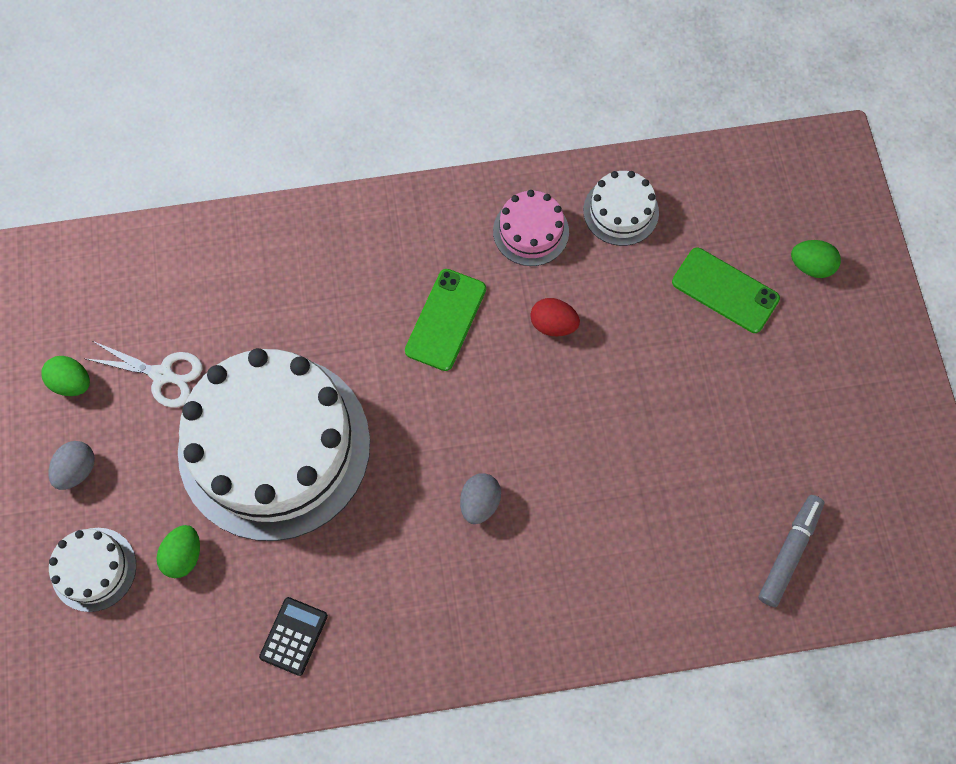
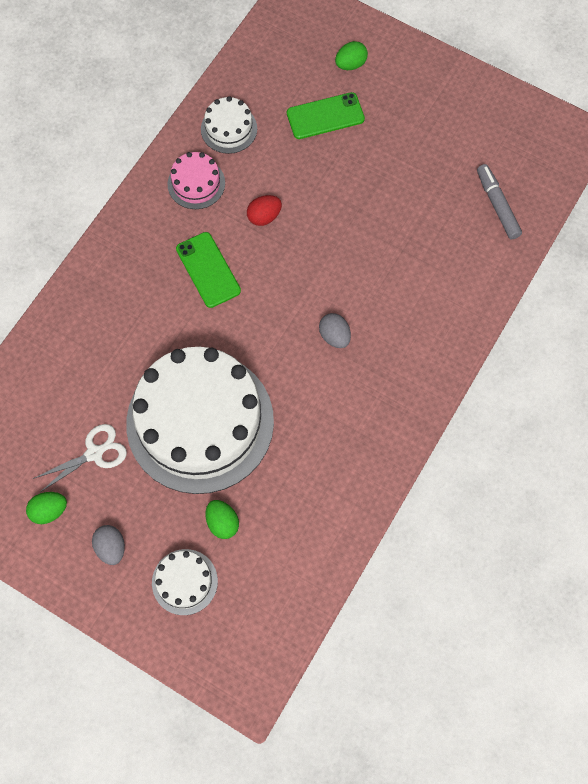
camera: 50 degrees left, 0 degrees up
black calculator [259,597,328,676] -> none

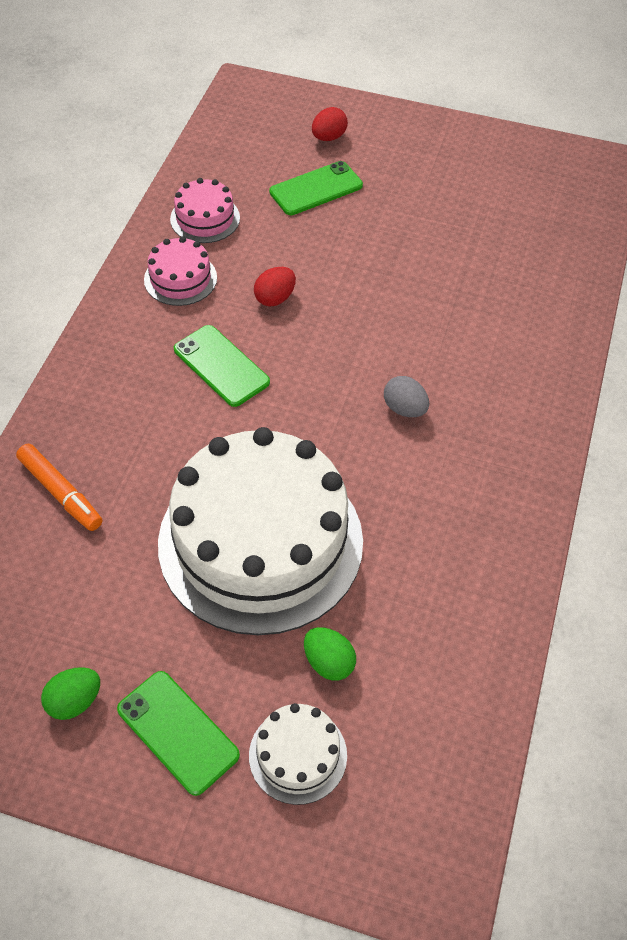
camera: 15 degrees left, 15 degrees down
white scissors [33,424,127,492] -> none
grey egg [92,525,125,565] -> green phone [117,671,240,796]
white cake [201,96,257,154] -> pink cake [170,178,240,243]
green egg [335,41,368,70] -> red egg [312,107,348,141]
grey marker [477,164,522,239] -> none
none -> orange marker [16,444,102,531]

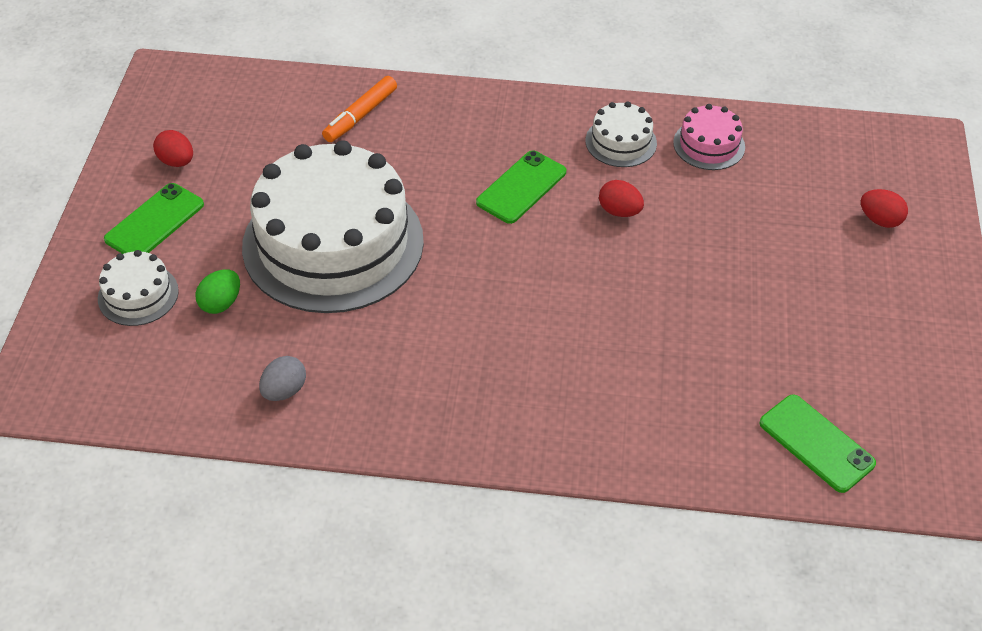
camera: 80 degrees right, 5 degrees down
green egg [41,667,100,720] -> red egg [153,130,193,167]
pink cake [144,237,217,306] -> white cake [585,101,657,167]
green phone [269,161,363,215] -> green phone moved to [759,394,876,493]
grey egg [384,376,429,417] -> grey egg moved to [259,356,306,401]

